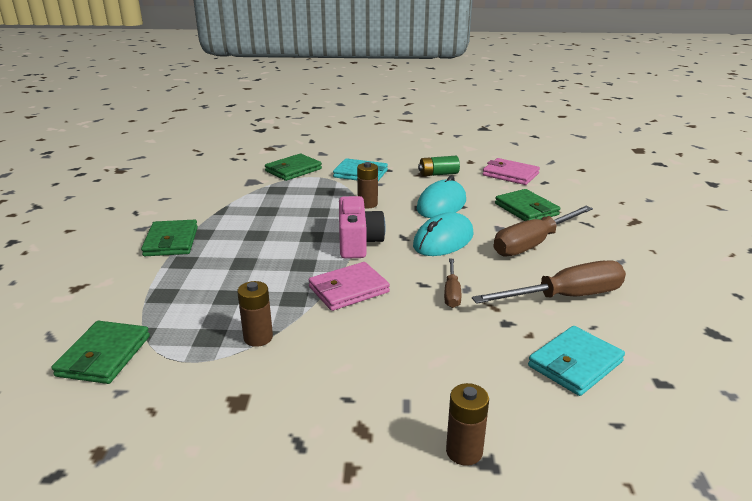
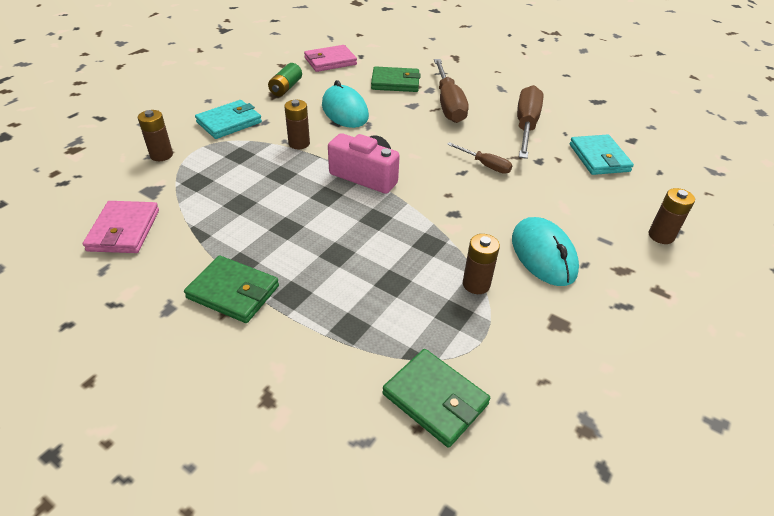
camera: 60 degrees left, 15 degrees up
green wallet [265,154,322,181] -> brown battery [138,110,173,161]
pink wallet [309,262,390,311] -> pink wallet moved to [83,201,159,253]
turquoise mouse [413,212,474,256] -> turquoise mouse moved to [512,217,579,286]

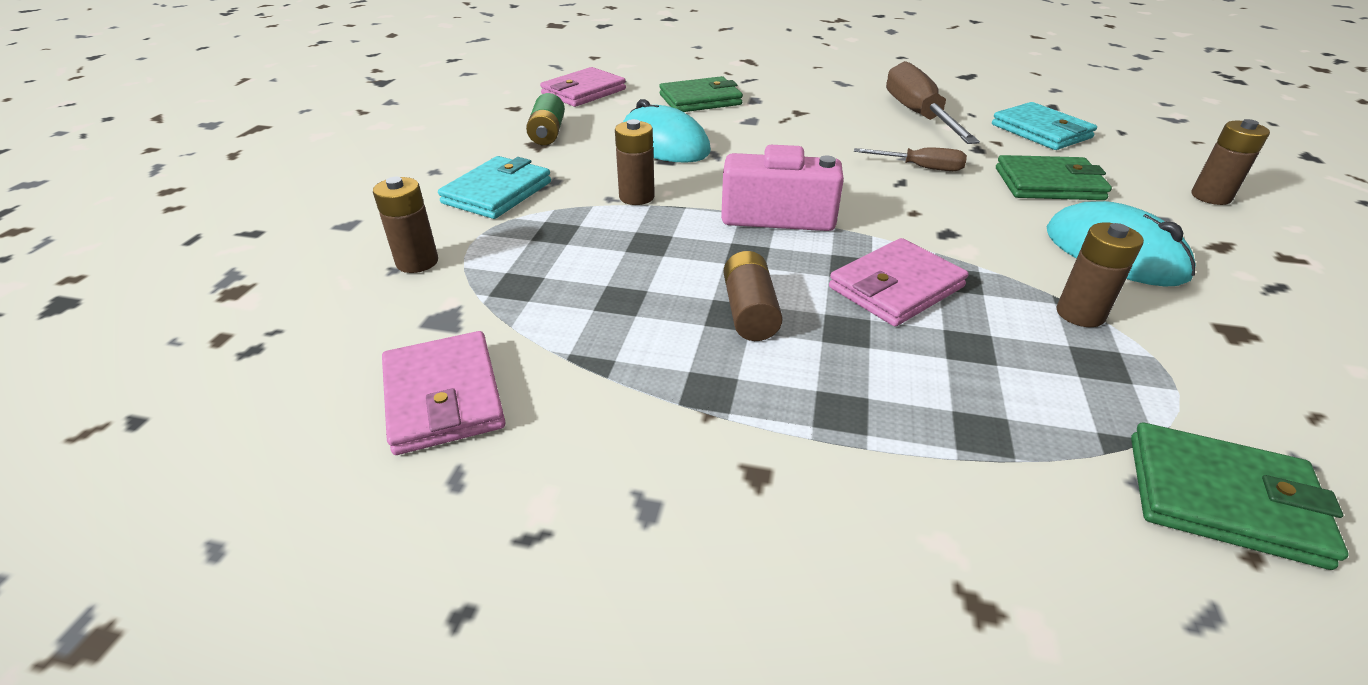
camera: 20 degrees left, 5 degrees down
green wallet [184,255,279,323] -> green wallet moved to [996,155,1112,200]
brown screwdriver [434,59,468,123] -> none
none -> brown battery [724,251,783,341]
none -> pink wallet [829,238,969,326]

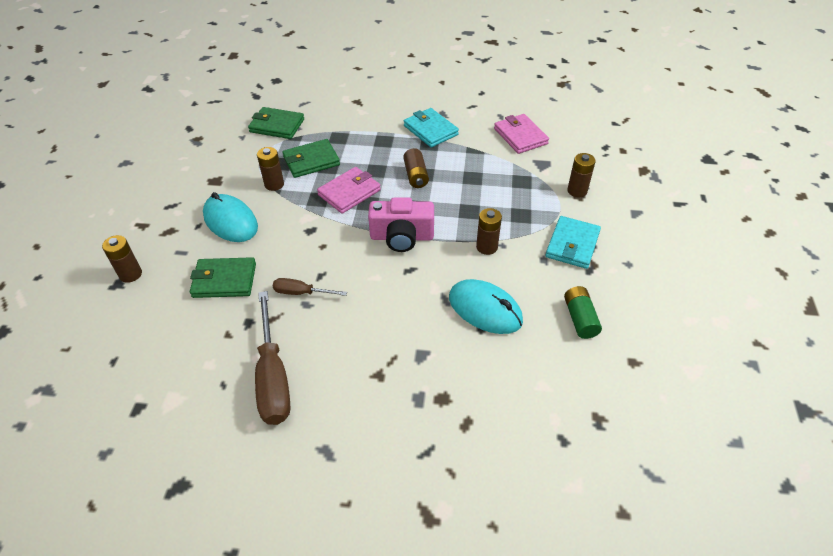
camera: 175 degrees right, 10 degrees up
pink wallet [540,67,626,107] -> none
green wallet [659,76,743,112] -> green wallet moved to [282,139,340,178]
turquoise wallet [992,102,1097,150] -> turquoise wallet moved to [404,108,459,148]

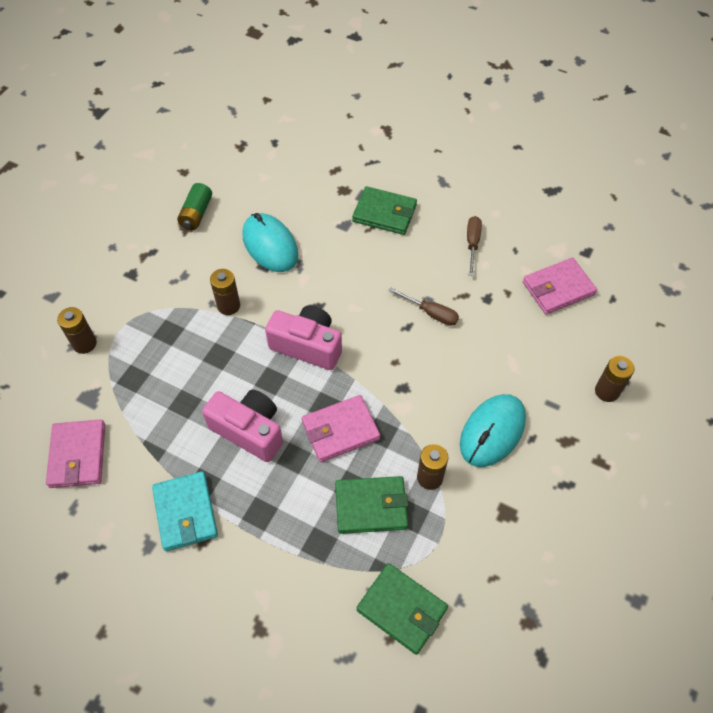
camera: 160 degrees left, 10 degrees up
green wallet [190,257,256,298] -> green wallet moved to [352,186,417,235]
turquoise mouse [203,192,258,242] -> turquoise mouse turned 60 degrees clockwise [460,394,526,467]
brown screwdriver [255,291,290,425] -> brown screwdriver [467,216,482,276], size x0.53
brown battery [403,148,429,188] -> pink camera [202,390,283,462]
turquoise wallet [546,216,601,269] -> none
none -> pink wallet [523,258,597,315]

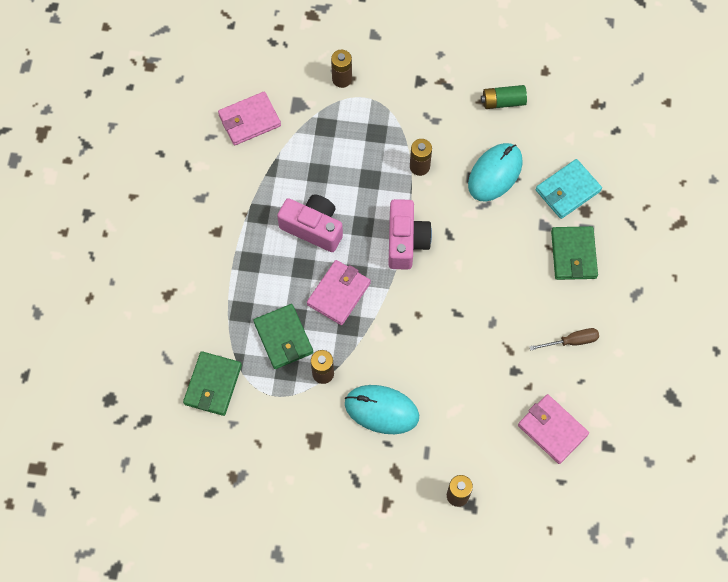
camera: 70 degrees right, 10 degrees up
turquoise wallet [152,471,218,551] -> turquoise wallet moved to [536,159,602,219]
pink camera [202,390,283,462] -> pink camera turned 75 degrees counterclockwise [277,194,343,252]
pink wallet [302,395,380,462] -> pink wallet turned 75 degrees clockwise [307,260,371,325]
brown screwdriver [388,288,459,326] -> none

